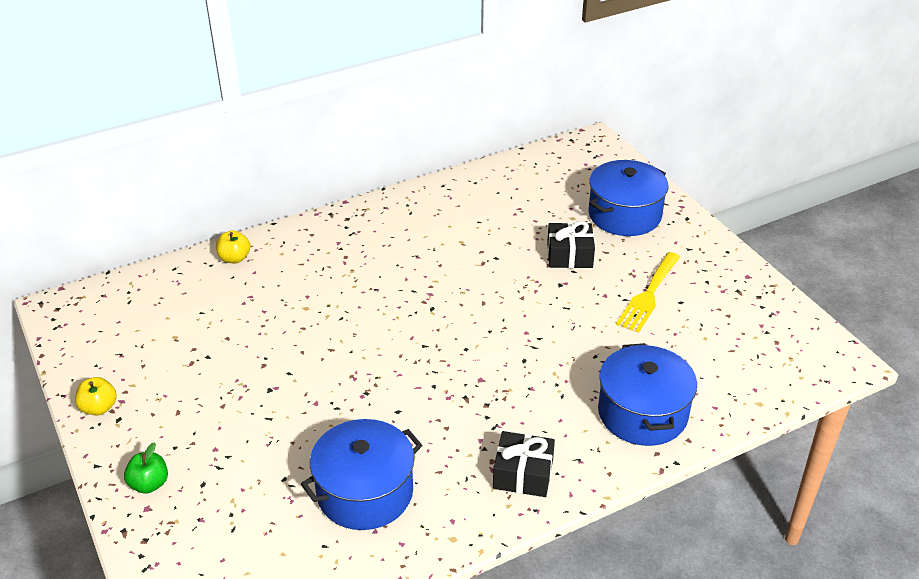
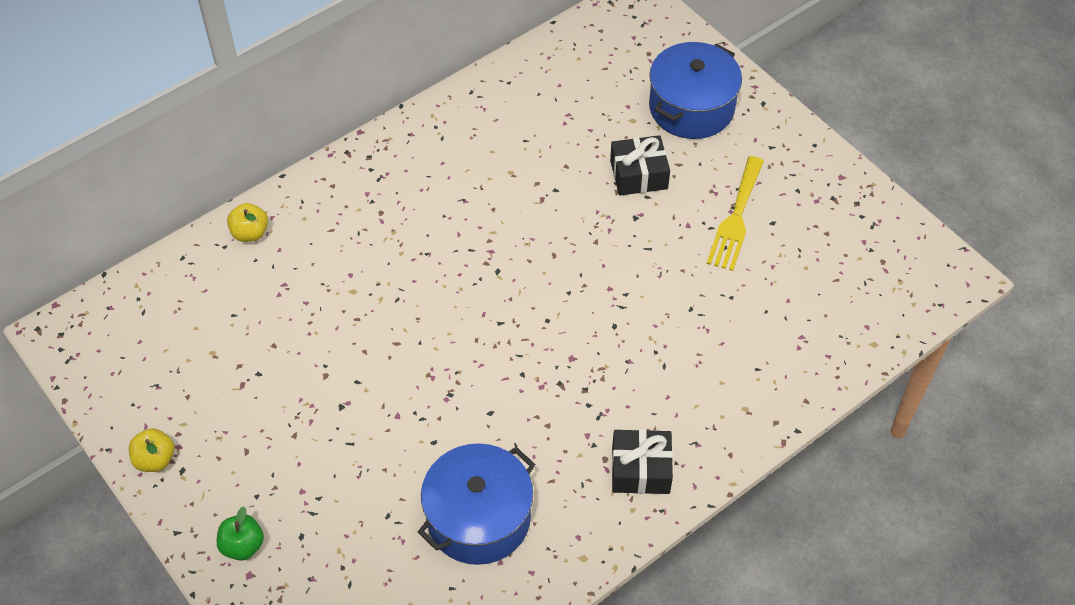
camera: 10 degrees left, 15 degrees up
blue pot [598,343,697,446] -> none

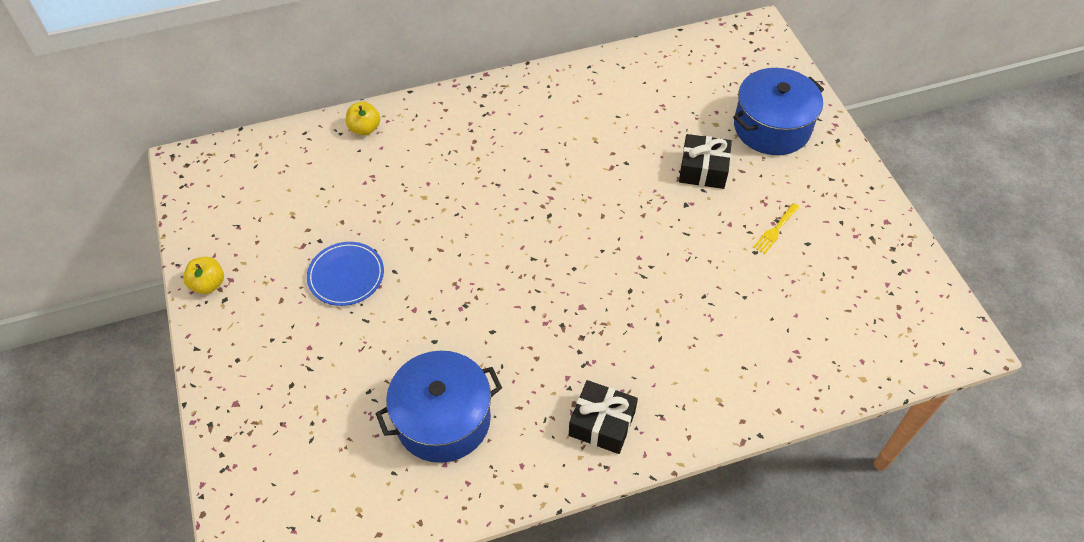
camera: 20 degrees right, 0 degrees up
green apple [217,507,264,561] -> none
yellow fork [707,156,764,271] -> yellow fork [753,203,800,254], size x0.54
none -> blue plate [307,242,384,306]

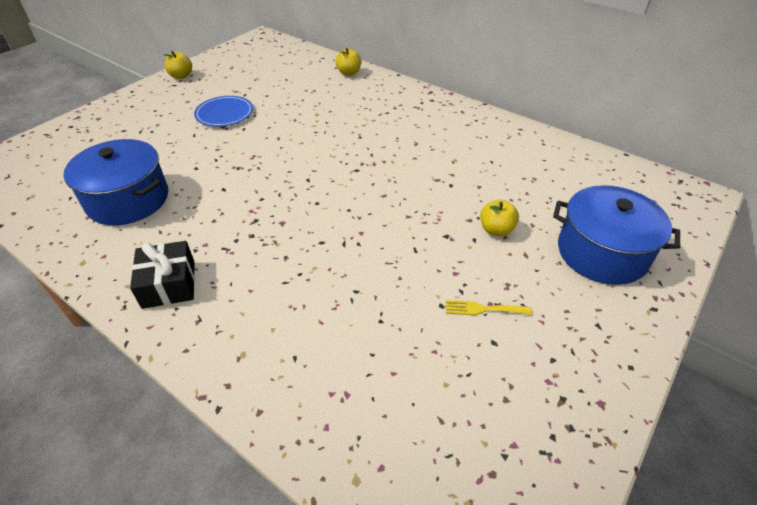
camera: 55 degrees right, 10 degrees down
black gift [679,134,732,189] -> yellow apple [480,199,519,236]

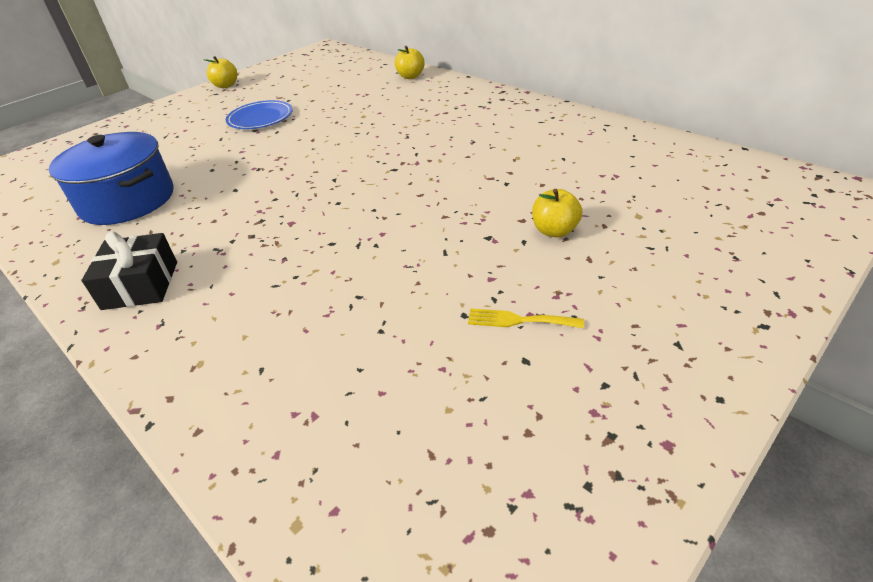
camera: 10 degrees right, 5 degrees down
blue pot [553,185,680,285] -> none

